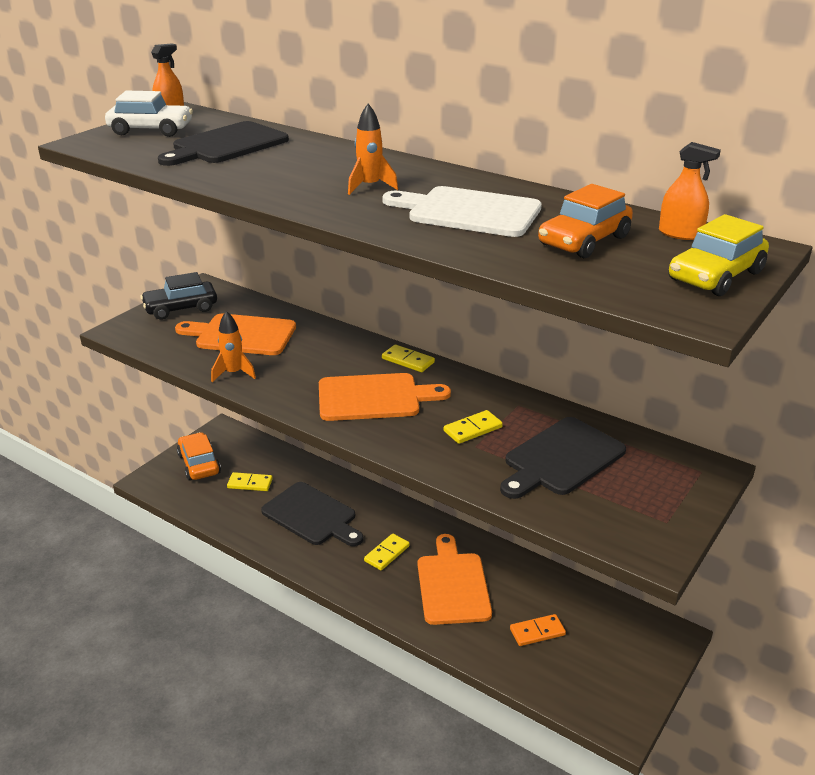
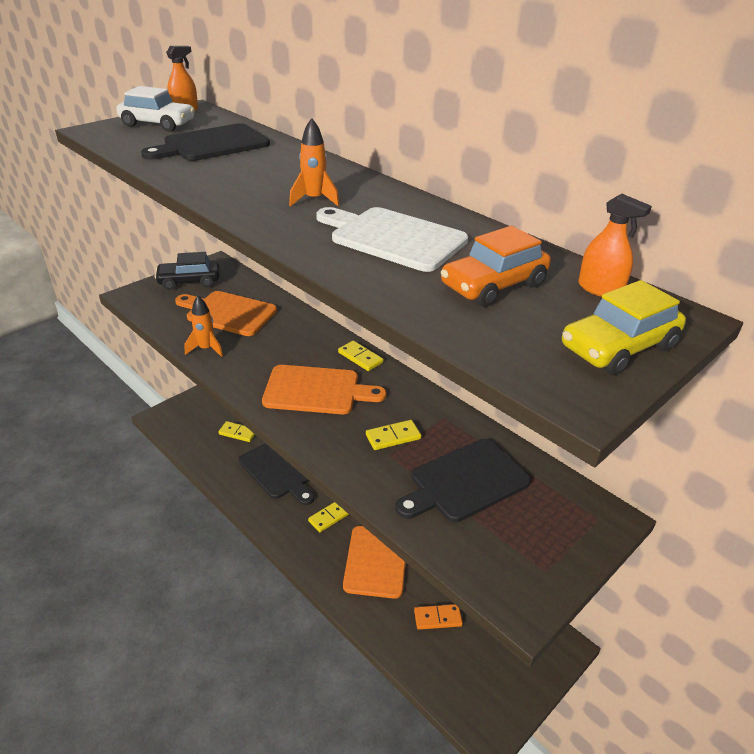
camera: 10 degrees right, 5 degrees up
orange car [177,432,221,481] -> none

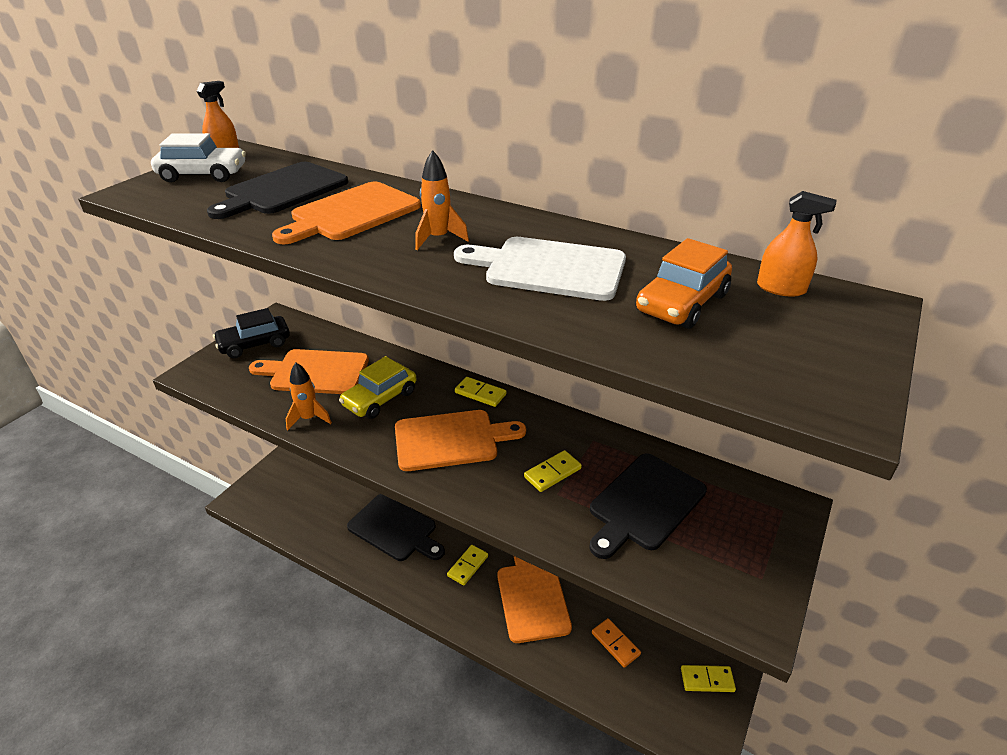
camera: 15 degrees left, 0 degrees up
yellow domino [218,421,255,442] -> yellow domino moved to [681,665,736,692]
orange domino [414,604,463,630] -> orange domino turned 75 degrees clockwise [592,618,641,668]
yellow car [562,280,686,375] -> yellow car moved to [339,356,417,419]
none -> orange cutting board [272,181,421,244]

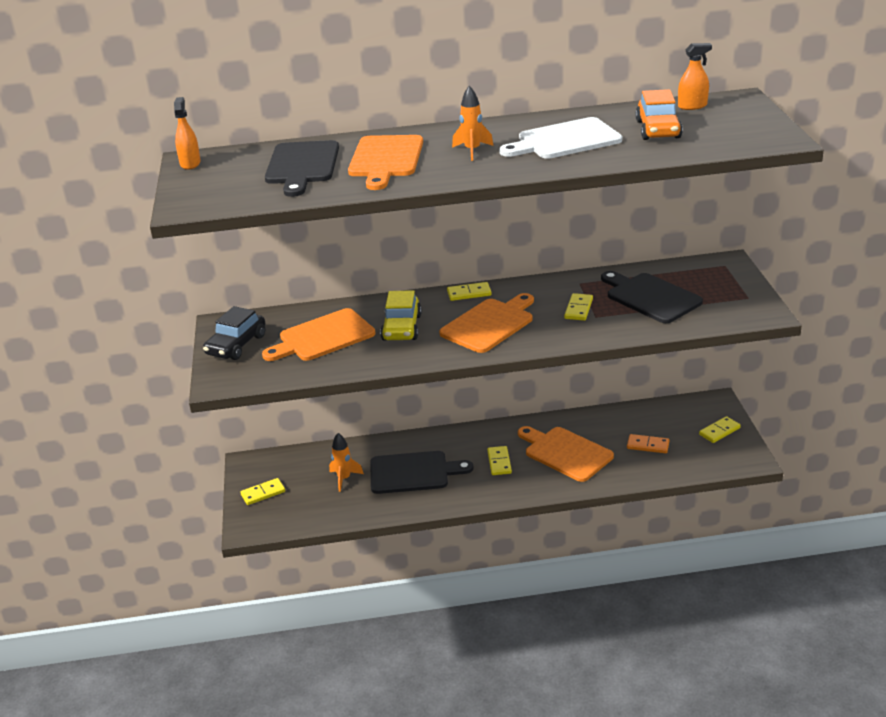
camera: 35 degrees left, 5 degrees down
white car [151,133,246,182] -> none
orange rocket [286,363,332,431] -> orange rocket moved to [329,433,364,492]
black cutting board [589,453,707,559] -> black cutting board turned 135 degrees clockwise [601,271,703,323]
none -> yellow domino [240,478,285,505]

